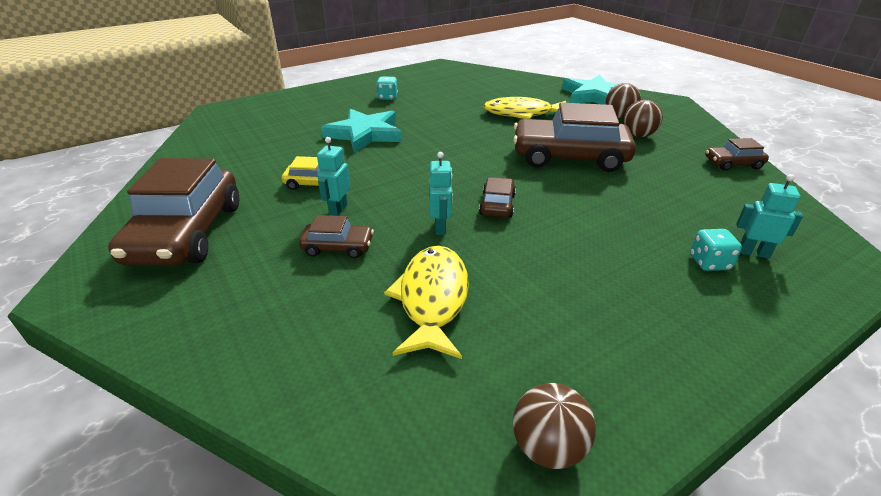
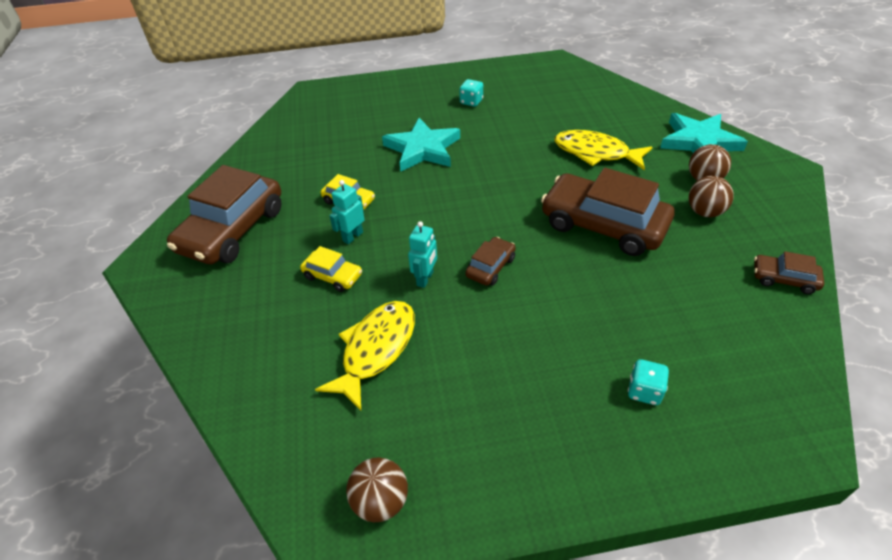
camera: 25 degrees right, 10 degrees up
brown car [299,215,374,259] -> yellow car [300,246,362,292]
turquoise robot [736,174,803,258] -> none

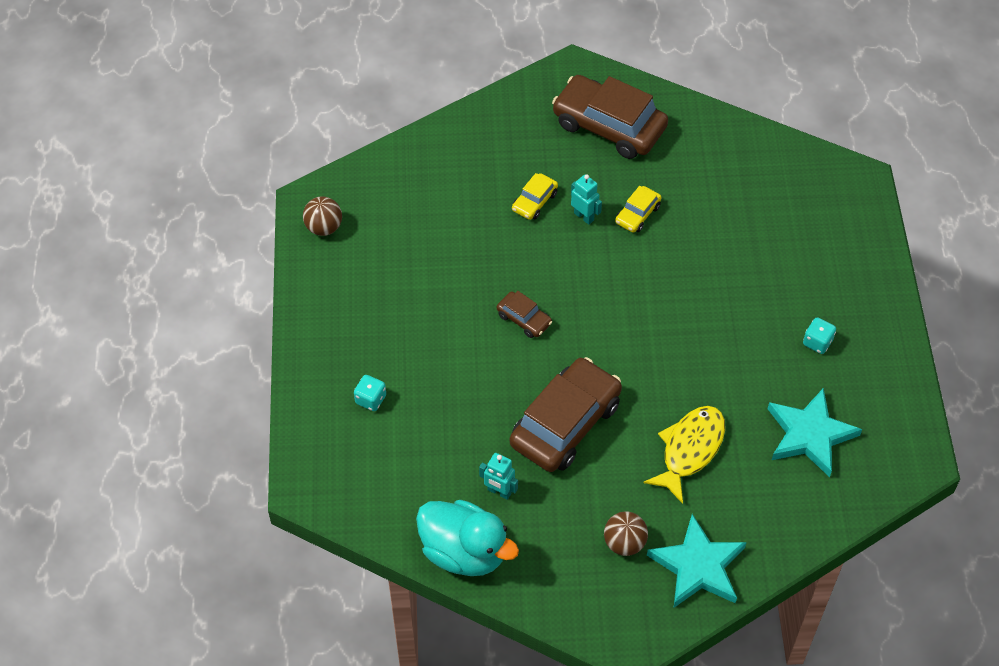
camera: 95 degrees right, 10 degrees up
yellow fish [315,301,415,411] -> none
turquoise star [382,118,460,171] -> turquoise star moved to [768,388,862,477]
turquoise robot [408,221,437,288] -> turquoise robot moved to [479,453,518,500]
brown ball [688,176,734,217] -> none
brown car [754,251,824,294] -> turquoise duck [416,500,519,576]

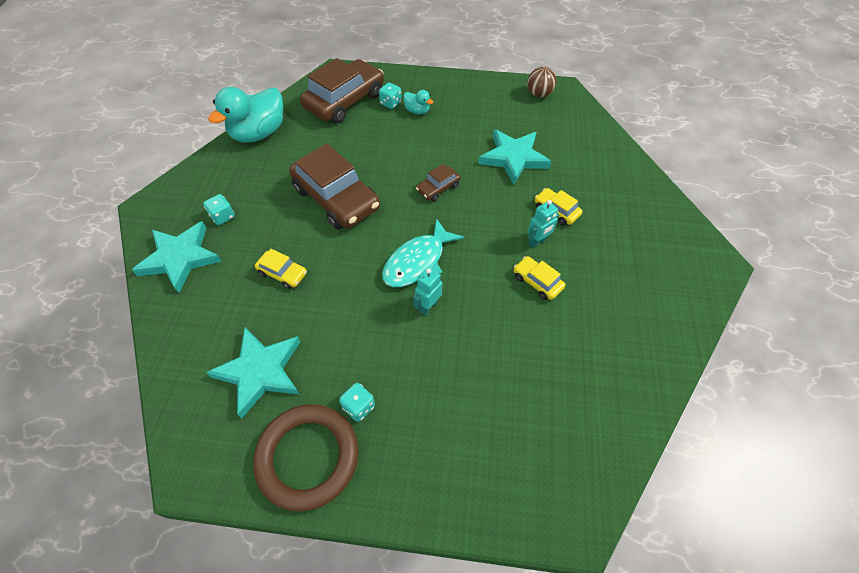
camera: 100 degrees right, 0 degrees up
turquoise robot [479,453,518,500] -> turquoise robot moved to [413,267,442,315]
brown car [552,75,668,159] -> brown car moved to [300,58,384,123]
brown ball [604,511,648,556] -> turquoise dice [203,194,235,225]
yellow fish [643,406,725,504] -> yellow car [255,249,307,289]
none -> brown ring [253,404,359,512]
none -> turquoise fish [382,218,464,287]
none -> turquoise duck [403,90,433,115]
none -> turquoise star [479,129,551,185]

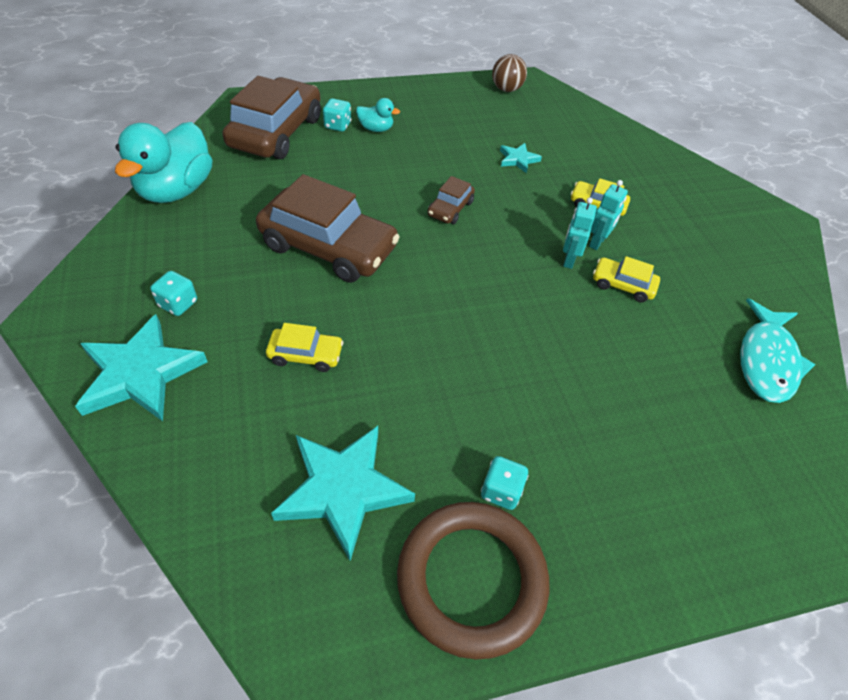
camera: 25 degrees left, 5 degrees down
turquoise fish [382,218,464,287] -> turquoise fish moved to [740,298,815,403]
turquoise robot [413,267,442,315] -> turquoise robot moved to [563,197,597,269]
turquoise star [479,129,551,185] -> turquoise star [500,143,542,173], size x0.49

